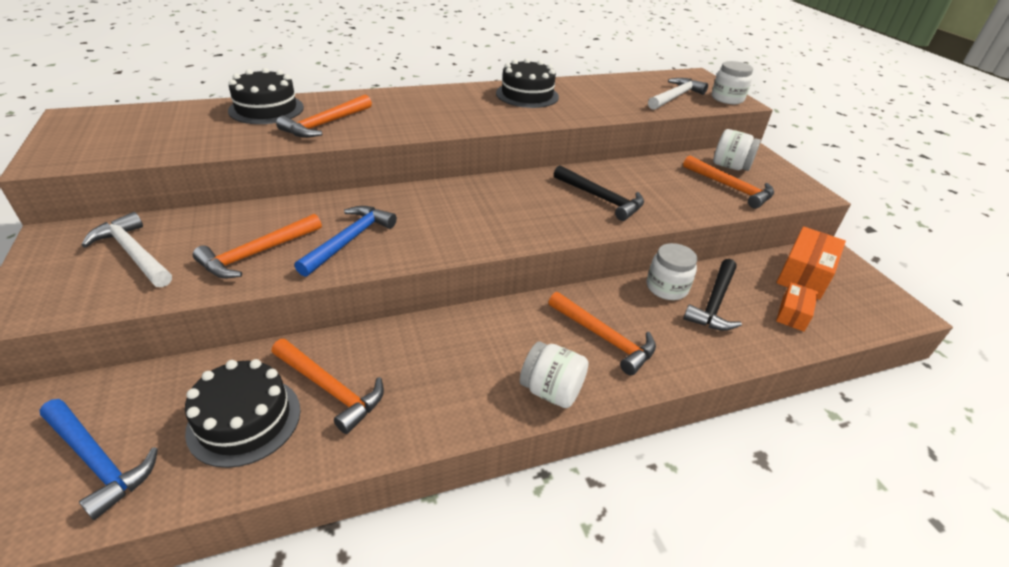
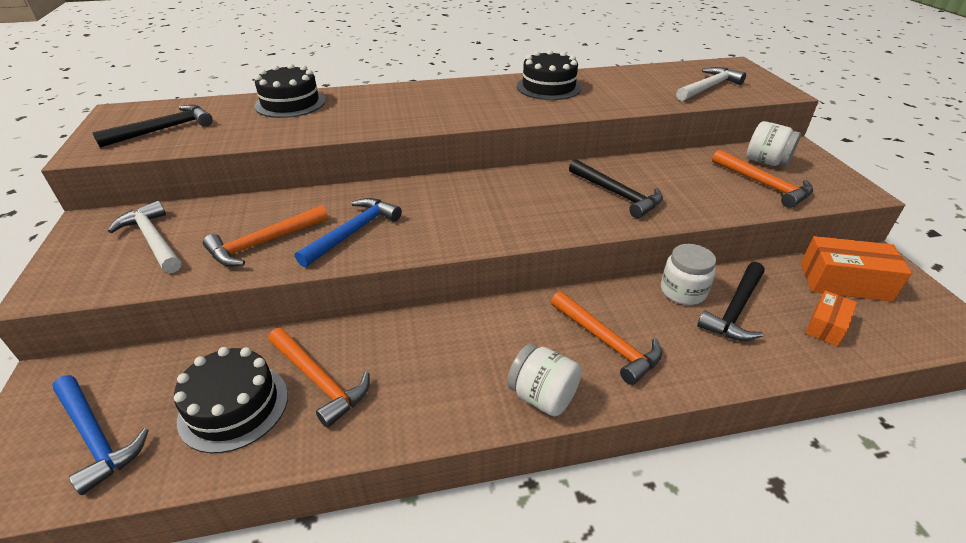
camera: 10 degrees right, 0 degrees up
orange hammer [276,95,372,138] -> none
white jar [712,61,753,104] -> none
orange box [776,226,846,300] -> orange box turned 60 degrees clockwise [801,236,912,302]
none -> black hammer [92,105,213,148]

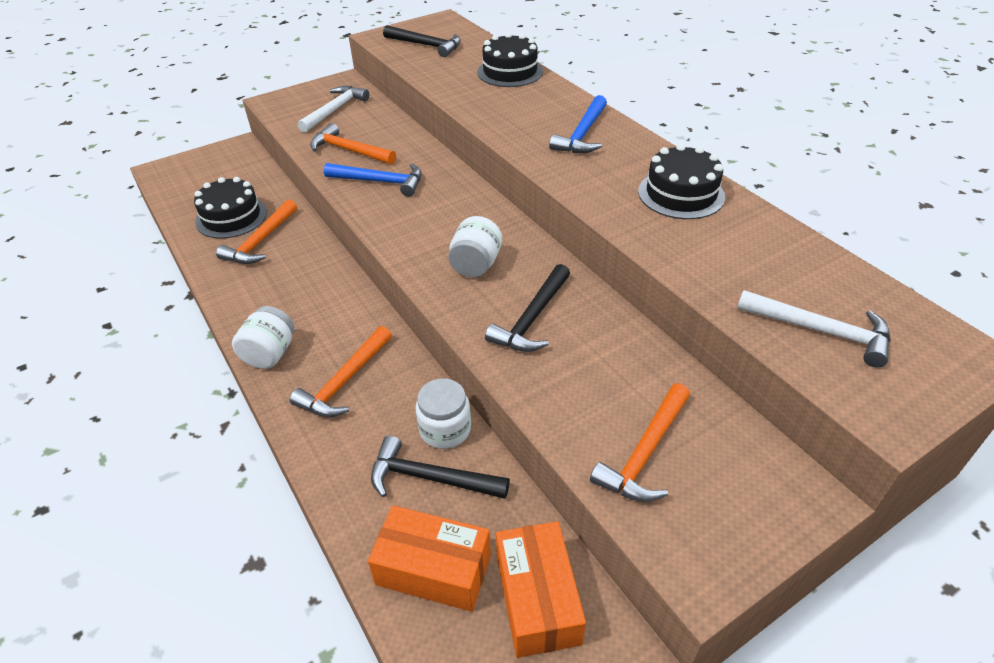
camera: 70 degrees right, 5 degrees up
blue hammer [52,375,149,495] -> blue hammer moved to [549,95,607,153]
white jar [746,121,801,167] -> white jar moved to [448,216,502,277]
orange box [805,290,857,346] -> orange box [368,505,491,612], size x1.69

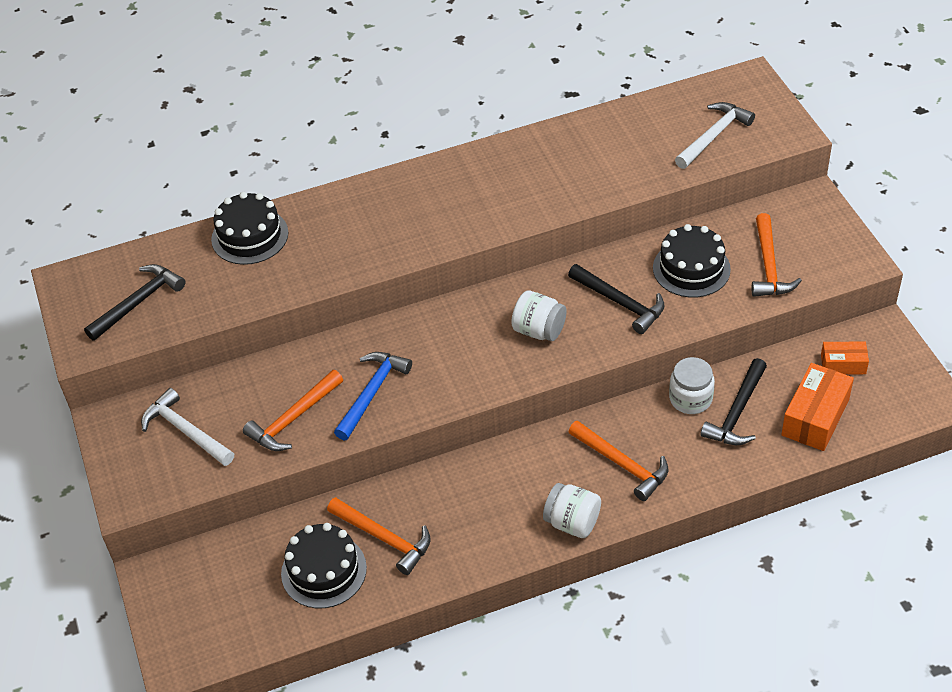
camera: 75 degrees left, 5 degrees up
orange box [496,521,586,658] -> orange box [821,342,869,374], size x0.59
blue hammer [549,95,607,153] -> none
orange hammer [590,383,690,502] -> orange hammer turned 45 degrees clockwise [752,213,802,297]
black cake [638,144,725,219] -> black cake moved to [653,224,731,298]

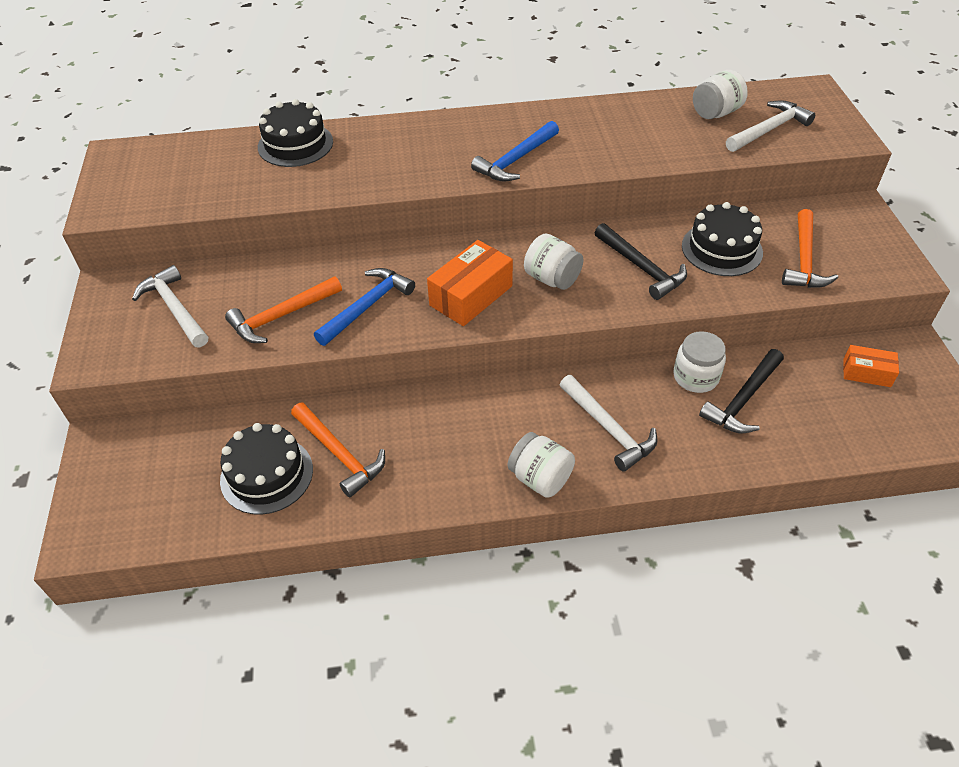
camera: 10 degrees right, 0 degrees up
black hammer [84,264,185,341] -> none
orange hammer [569,421,668,501] -> white hammer [560,375,657,472]
orange box [781,363,854,451] -> orange box moved to [427,240,513,326]
none -> blue hammer [471,121,559,182]
none -> white jar [693,70,748,119]

